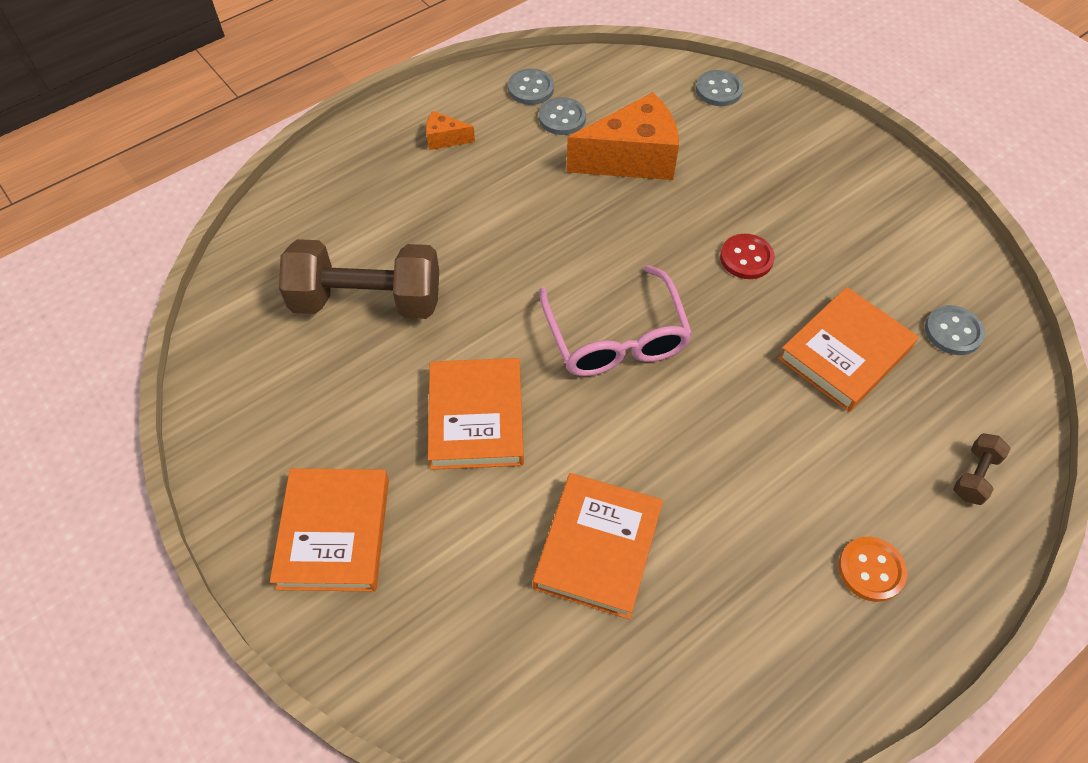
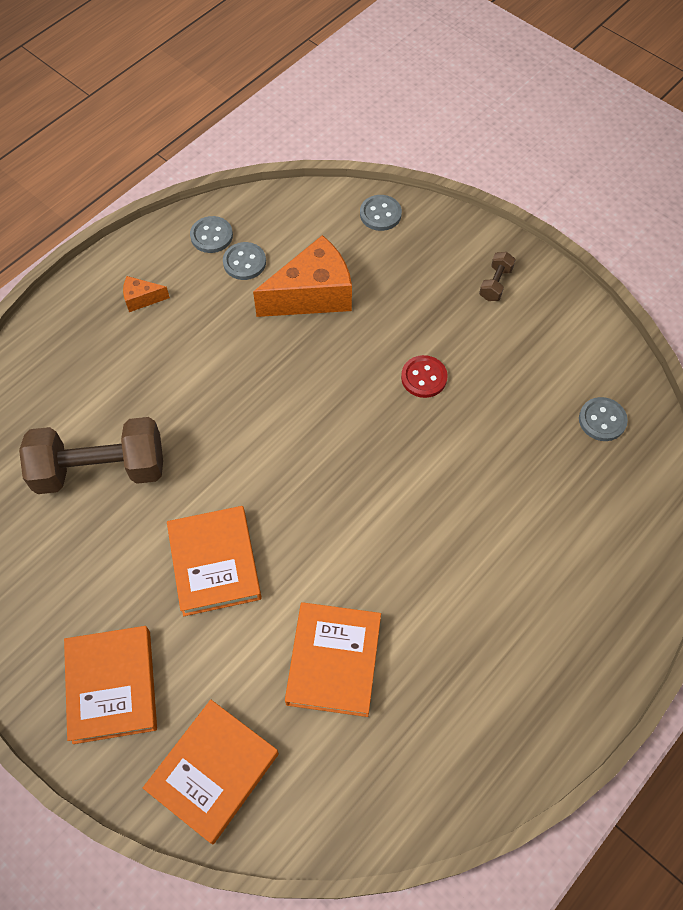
camera: 10 degrees left, 5 degrees up
pink glasses [539,265,692,376] -> none
orange book [778,287,918,412] -> orange book moved to [143,700,279,844]
orange button [839,537,907,602] -> none
brown dumbbell [953,433,1011,505] -> brown dumbbell moved to [479,252,516,301]

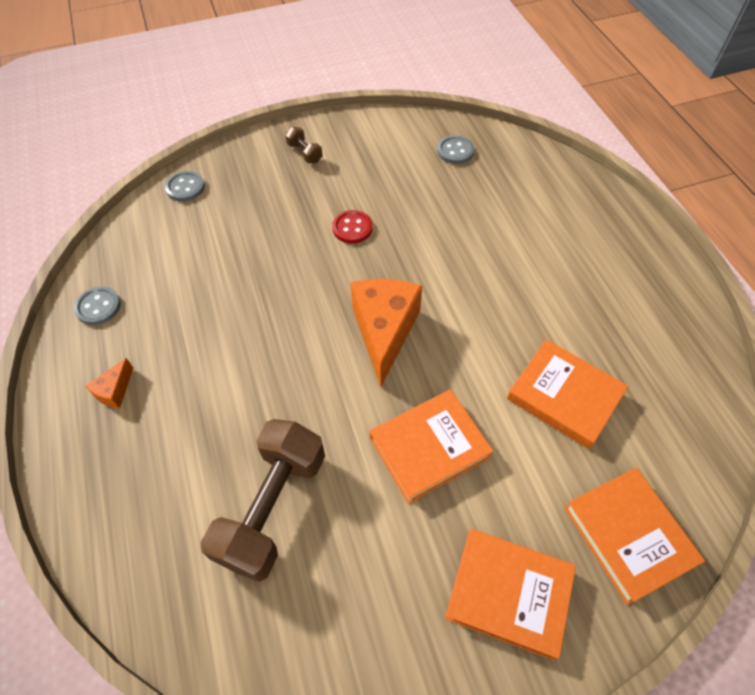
camera: 60 degrees left, 5 degrees down
orange book [167,506,262,616] -> orange book turned 45 degrees counterclockwise [369,390,493,504]
grey button [223,242,266,280] -> none
orange cheese [253,235,352,317] -> orange cheese moved to [350,279,422,387]

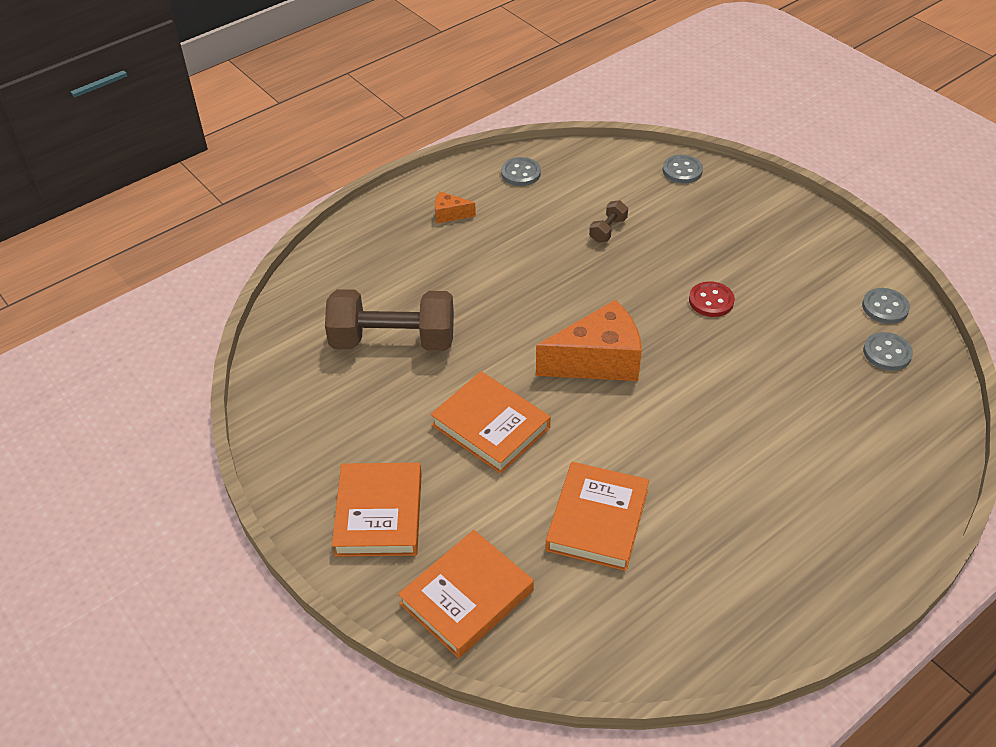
camera: 70 degrees right, 10 degrees down
brown dumbbell [285,127,323,163] -> brown dumbbell moved to [589,200,628,243]
none -> grey button [862,288,910,324]

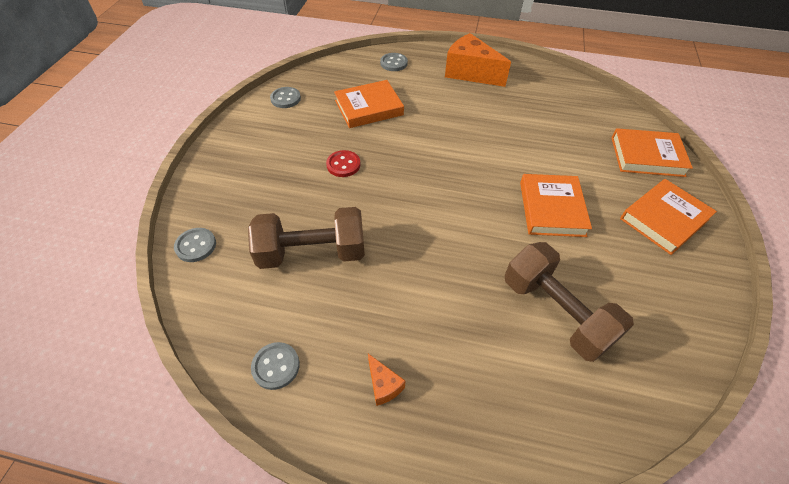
camera: 130 degrees left, 5 degrees up
orange cheese [536,300,642,381] -> orange cheese moved to [445,33,511,87]
orange book [545,462,649,571] -> orange book moved to [334,80,404,128]
brown dumbbell [589,200,628,243] -> brown dumbbell [248,207,365,269], size x2.35
grey button [863,332,913,371] -> grey button moved to [380,53,408,71]

